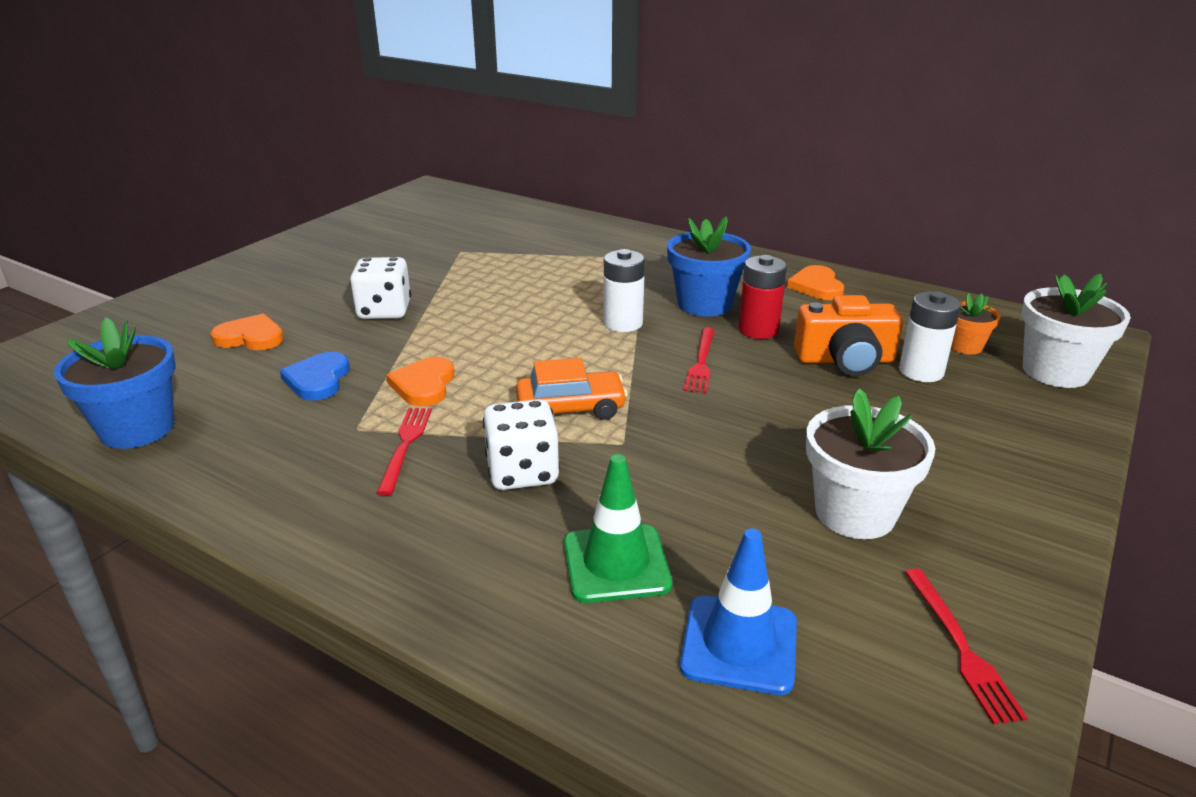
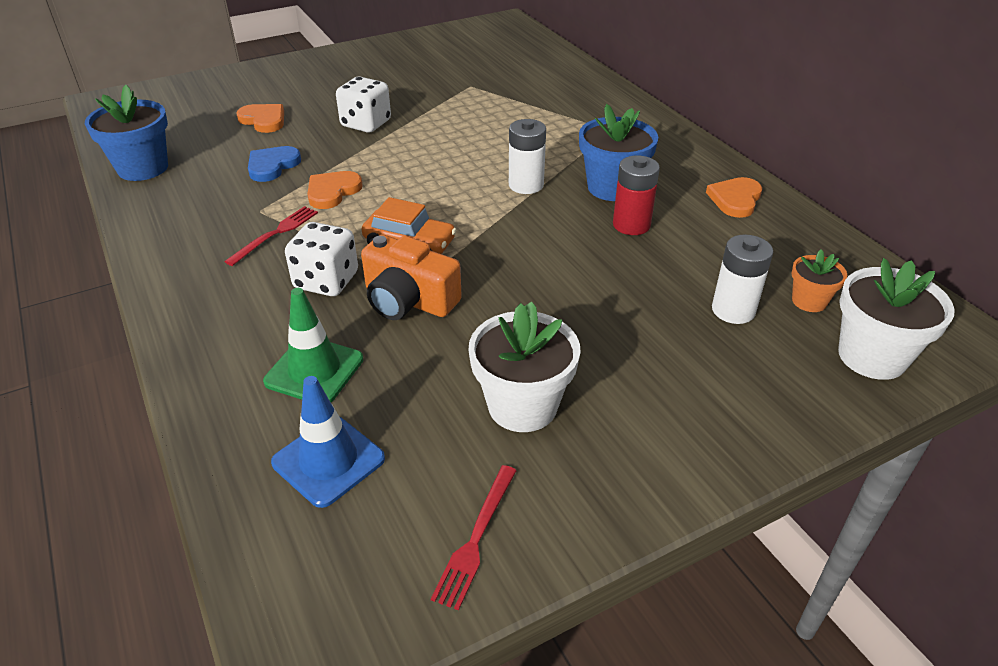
camera: 30 degrees right, 10 degrees up
red fork [684,327,715,393] -> none
orange camera [794,295,903,376] -> orange camera moved to [361,235,462,320]

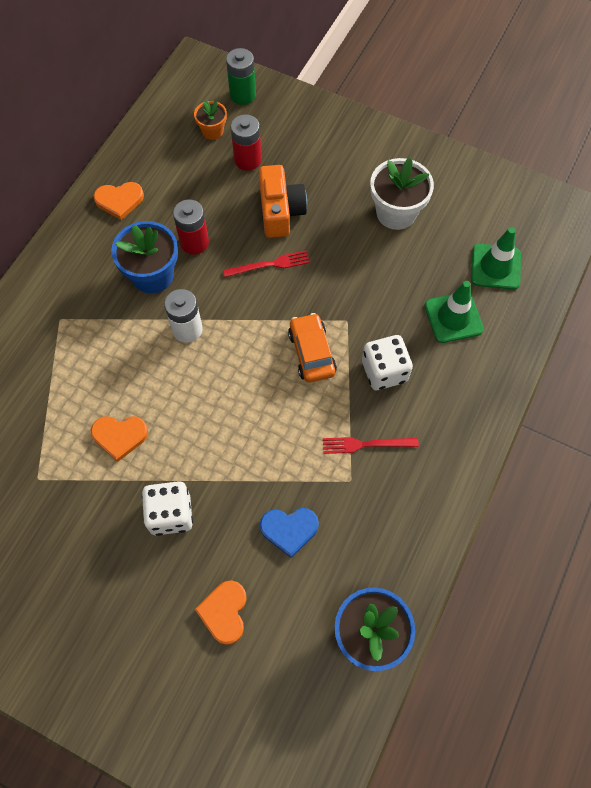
camera: 125 degrees left, 25 degrees up
blue traffic cone [271,376,385,508] -> green traffic cone [471,227,521,290]
orange heart [307,171,363,209] -> orange heart moved to [91,416,148,462]
orange camera [361,235,462,320] -> orange camera moved to [259,165,307,238]
red fork [431,465,517,611] -> red fork moved to [223,251,310,277]
white battery [712,235,773,324] -> red battery [231,114,262,171]
white flower pot [838,258,955,380] -> green battery [226,48,256,105]

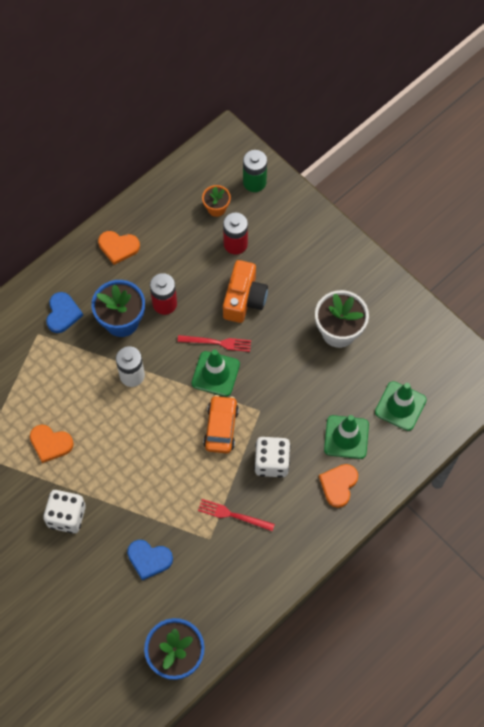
camera: 20 degrees right, 0 degrees up
orange heart [195,580,247,645] -> orange heart moved to [319,464,358,508]
none -> blue heart [46,292,83,333]
none -> green traffic cone [192,350,240,396]

